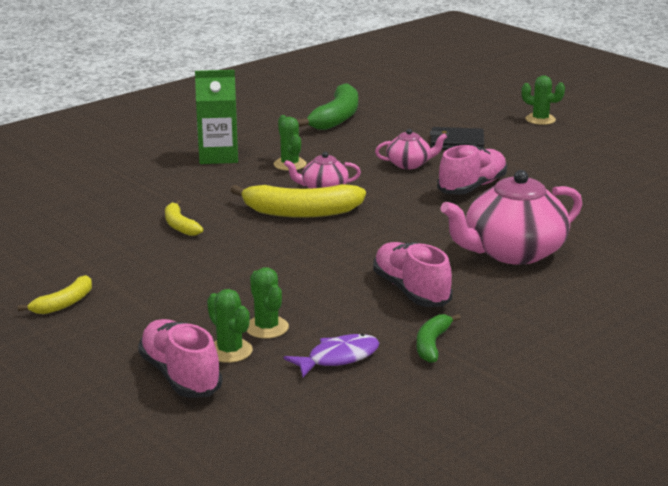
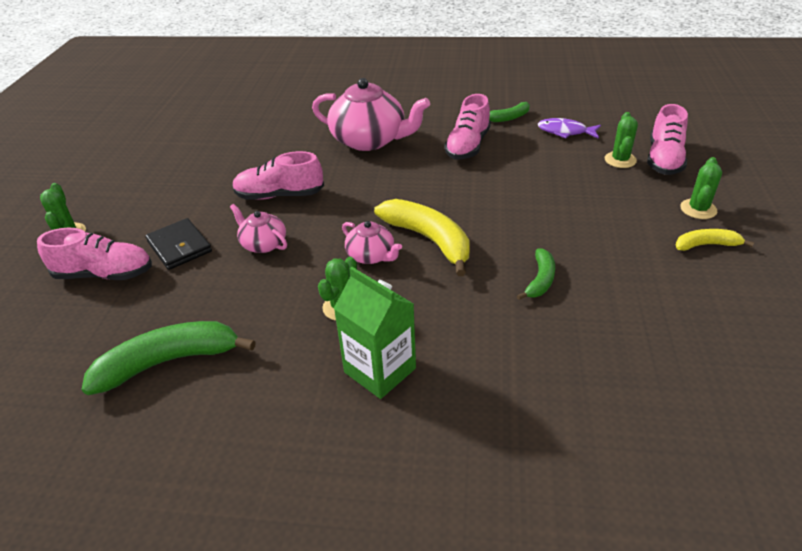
camera: 130 degrees left, 15 degrees up
yellow banana [165,200,203,236] -> green banana [517,248,555,300]
green cactus [246,267,289,339] -> green cactus moved to [680,157,722,219]
none -> pink shoe [37,228,152,280]

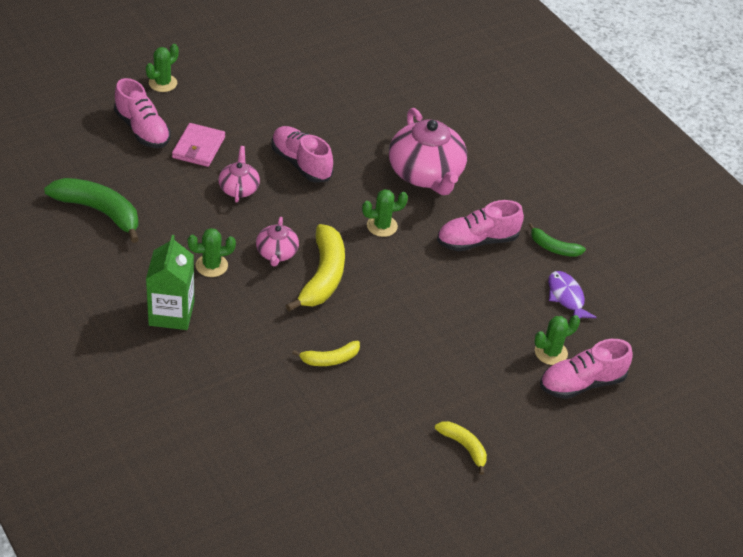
camera: 45 degrees right, 5 degrees up
black wallet [145,218,212,270] -> pink wallet [172,123,225,167]
green banana [517,248,555,300] -> yellow banana [292,341,360,366]
green cactus [680,157,722,219] -> green cactus moved to [362,189,408,237]

